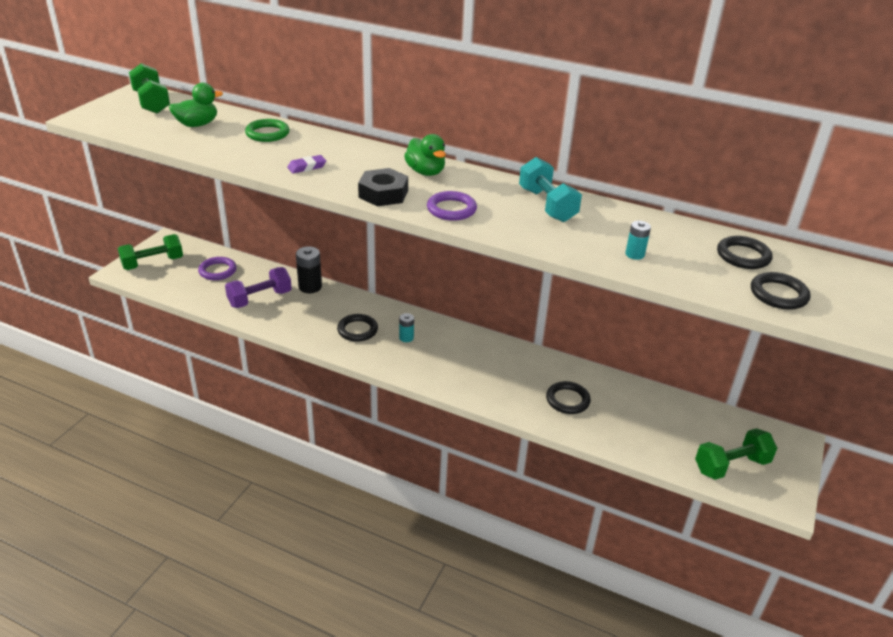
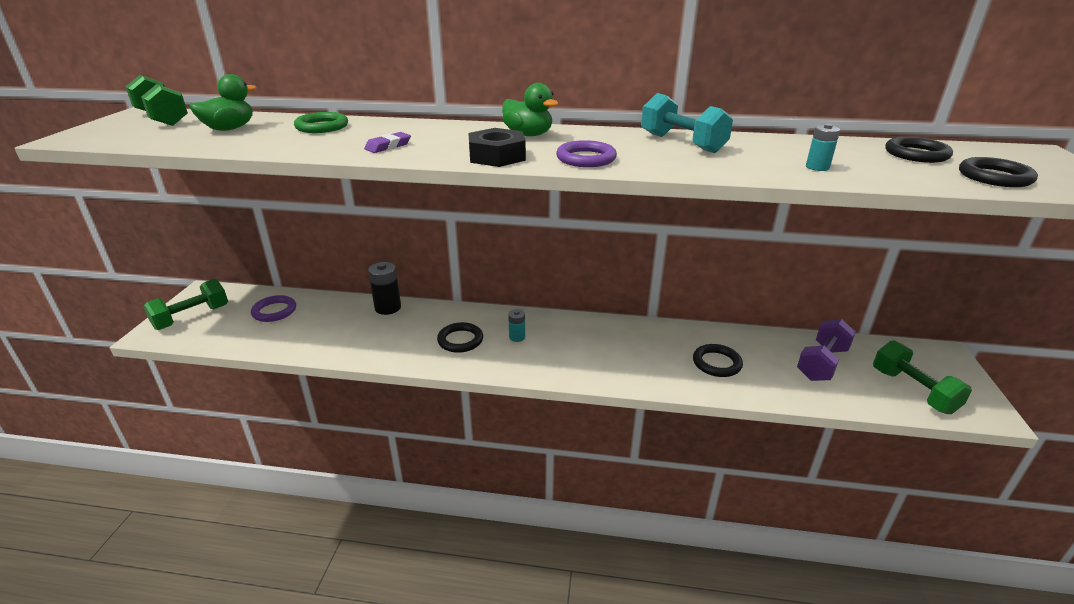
camera: 15 degrees left, 5 degrees down
purple dumbbell [225,267,292,308] -> purple dumbbell moved to [797,319,856,381]
green dumbbell [695,428,777,480] -> green dumbbell turned 75 degrees counterclockwise [873,340,972,414]

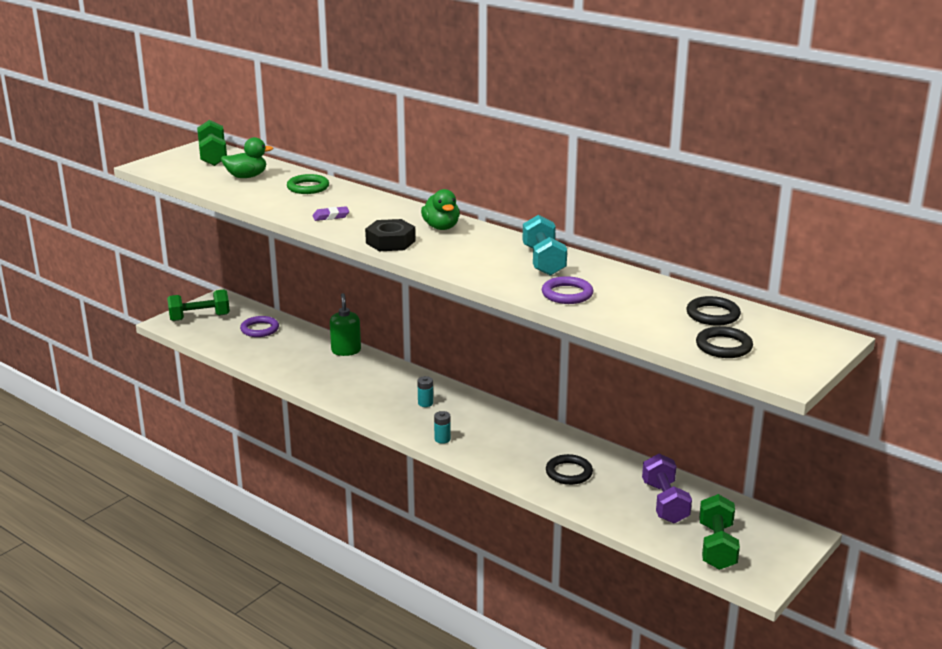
camera: 30 degrees right, 5 degrees down
black battery [368,262,401,315] -> green soap dispenser [330,293,361,356]
black ring [437,322,483,353] -> none
purple ring [556,140,617,167] -> purple ring moved to [542,276,593,304]
purple dumbbell [797,319,856,381] -> purple dumbbell turned 75 degrees counterclockwise [642,453,692,524]
turquoise battery [806,124,840,171] -> turquoise battery moved to [434,411,451,444]

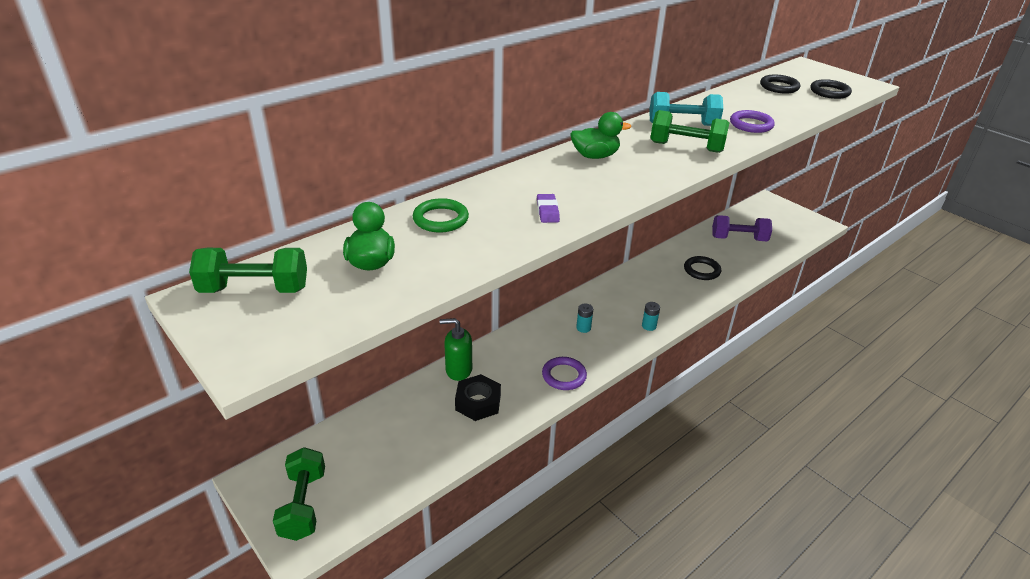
camera: 80 degrees left, 10 degrees up
purple ring [240,316,279,337] -> purple ring moved to [542,357,587,390]
black nut [365,219,415,251] -> black nut moved to [455,374,501,421]
green dumbbell [699,494,740,570] -> green dumbbell moved to [650,110,729,153]

